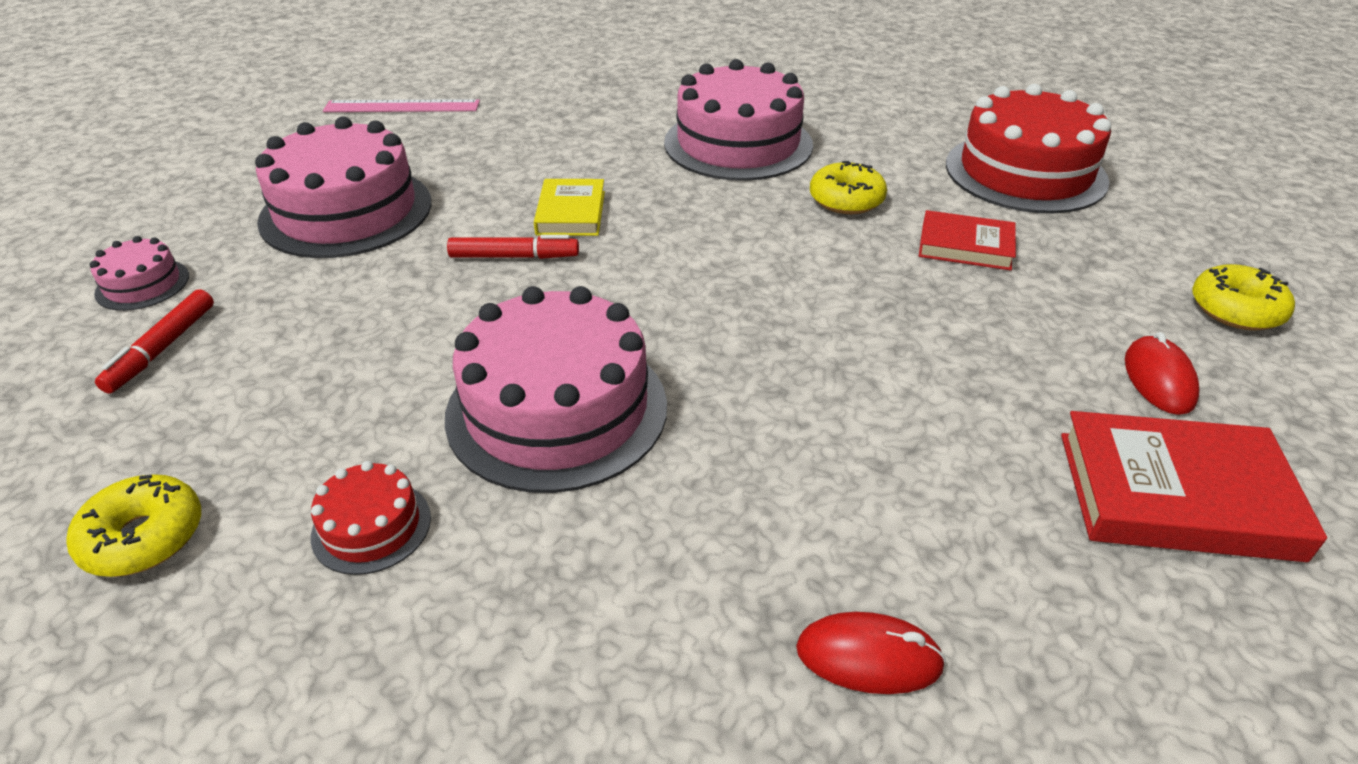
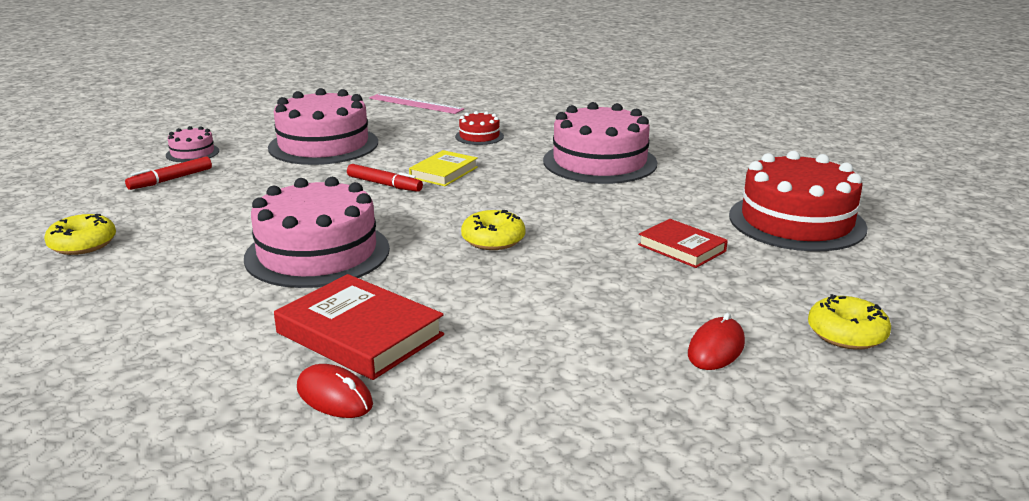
camera: 30 degrees right, 15 degrees down
red cake [311,461,431,575] -> red cake moved to [455,111,504,145]
yellow donut [810,161,887,214] -> yellow donut moved to [461,210,525,250]
red book [1061,411,1327,562] -> red book moved to [274,274,444,380]

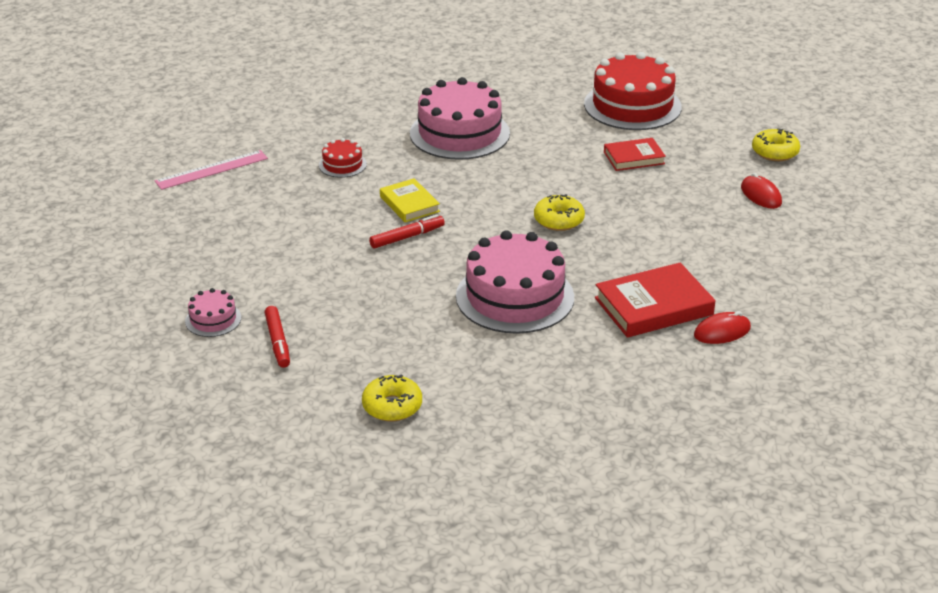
camera: 60 degrees left, 10 degrees up
pink cake [268,88,378,165] -> none

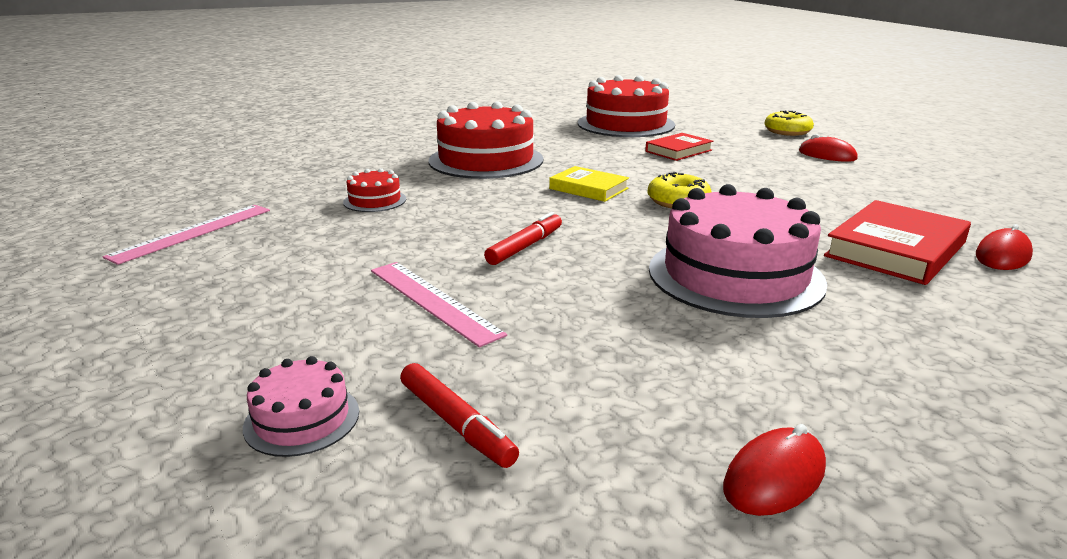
camera: 25 degrees left, 10 degrees down
yellow donut [362,374,422,421] -> red mouse [723,424,826,516]
yellow book [380,178,440,222] -> yellow book moved to [549,166,629,202]
pink cake [410,77,510,160] -> red cake [429,101,543,179]
none -> pink ruler [371,262,507,347]

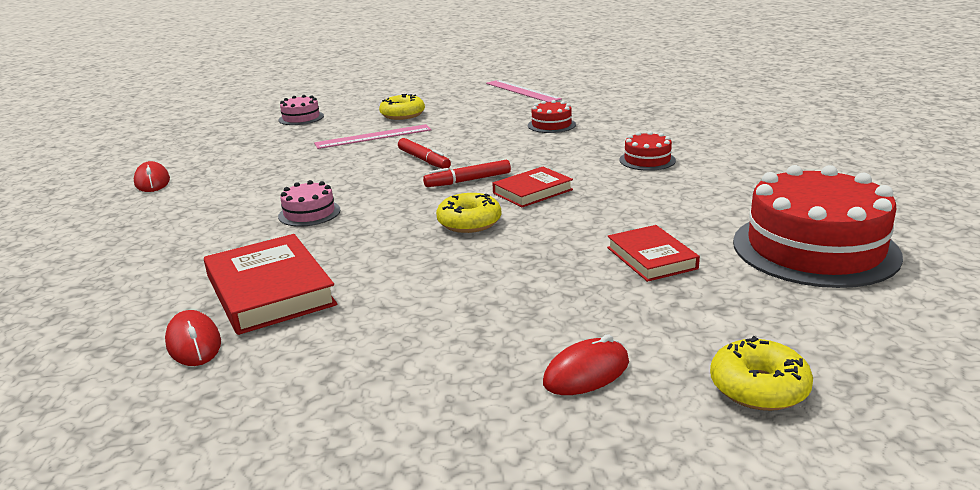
camera: 110 degrees right, 0 degrees up
red marker [400,363,519,468] -> red marker moved to [423,160,511,187]
red cake [429,101,543,179] -> red cake [619,131,676,171], size x0.46
yellow book [549,166,629,202] -> red book [492,167,573,208]
pink cake [649,184,827,318] -> pink cake [278,180,341,227], size x0.46
none -> yellow donut [379,94,425,120]

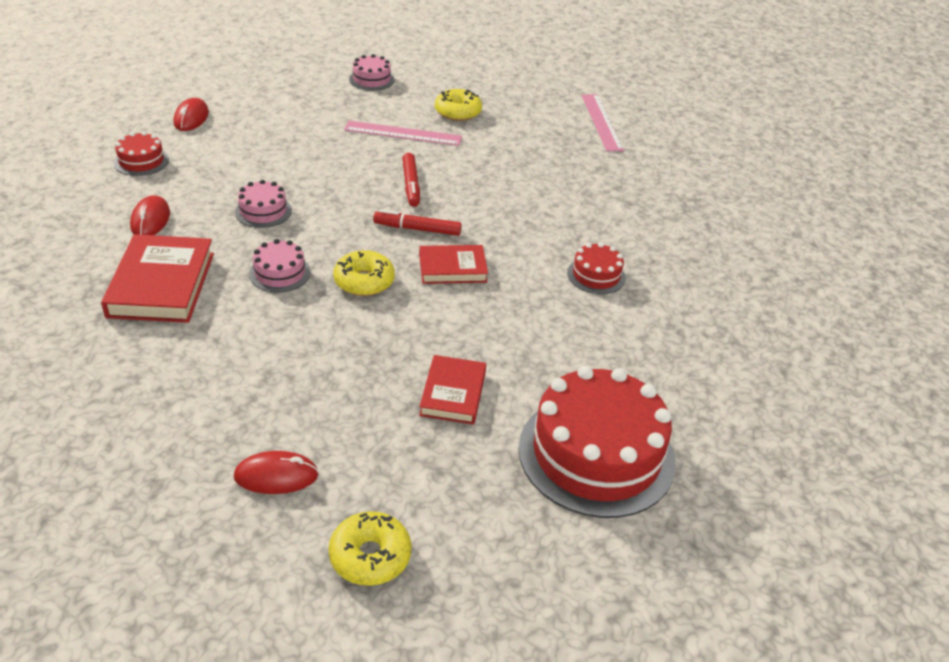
camera: 25 degrees right, 15 degrees up
red mouse [165,310,221,366] -> red mouse moved to [130,195,170,235]
red cake [528,100,576,133] -> red cake moved to [114,131,169,176]
none -> pink cake [249,239,311,293]

